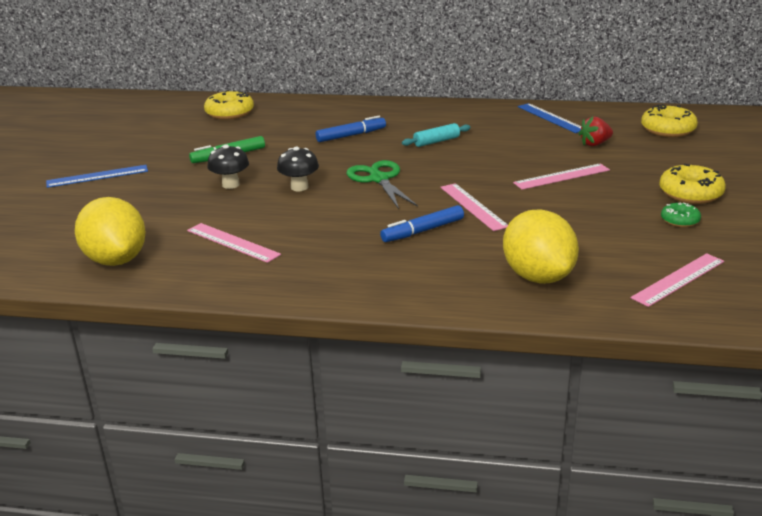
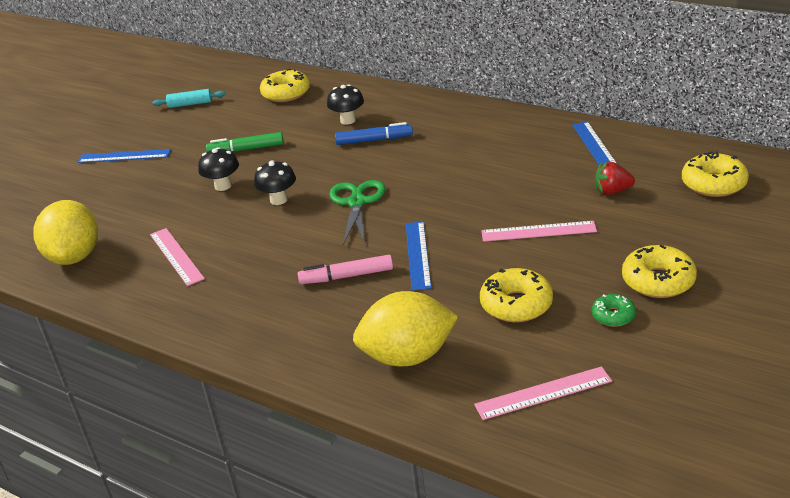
camera: 25 degrees right, 5 degrees up
blue marker [380,205,464,242] -> pink marker [298,255,393,284]
turquoise rolling pin [402,123,471,147] -> turquoise rolling pin moved to [152,89,225,108]
pink ruler [440,183,508,231] -> blue ruler [406,221,432,291]
yellow lemon [503,209,579,284] -> yellow lemon turned 75 degrees clockwise [353,291,458,366]
none -> black mushroom [327,84,364,125]
none -> yellow donut [480,268,553,323]

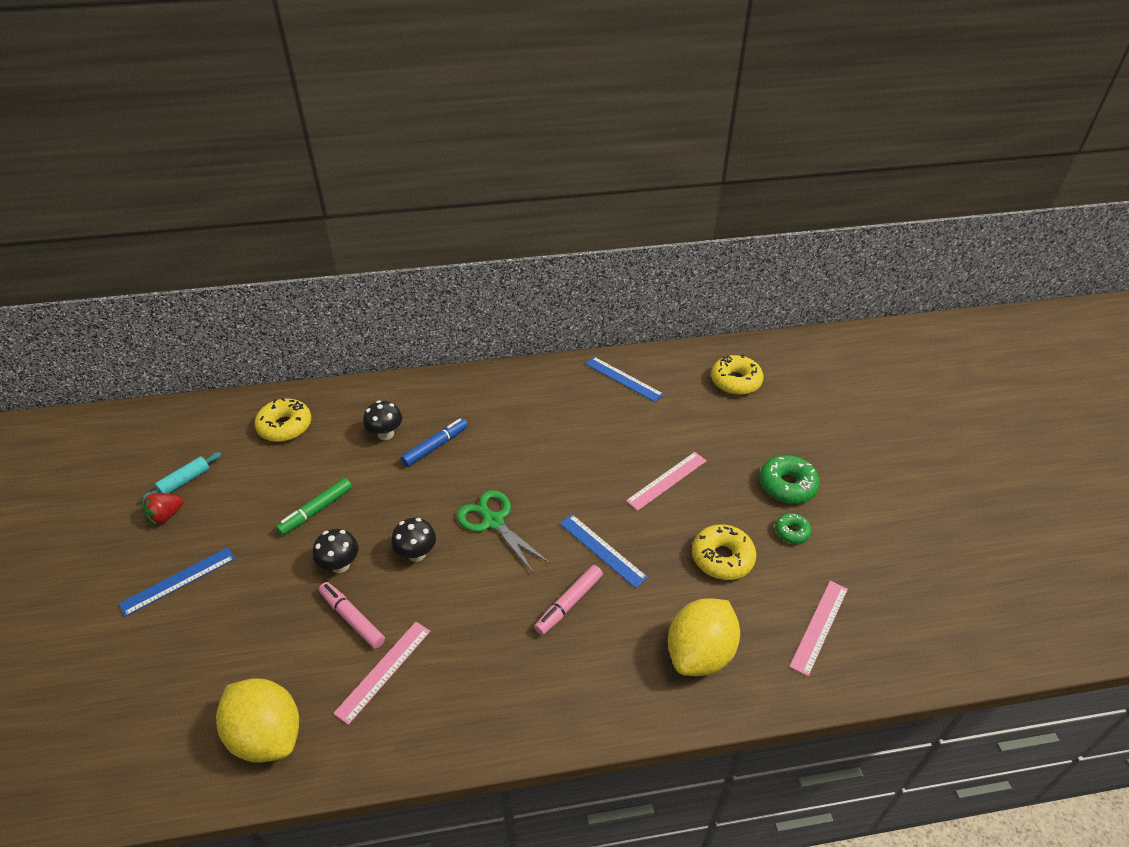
camera: 45 degrees left, 10 degrees up
pink ruler [150,228,205,286] -> pink ruler turned 75 degrees counterclockwise [333,622,430,725]
red strawberry [595,161,635,195] -> red strawberry moved to [142,493,184,526]
yellow donut [622,245,697,298] -> green donut [760,455,820,504]
none -> pink marker [319,582,385,649]

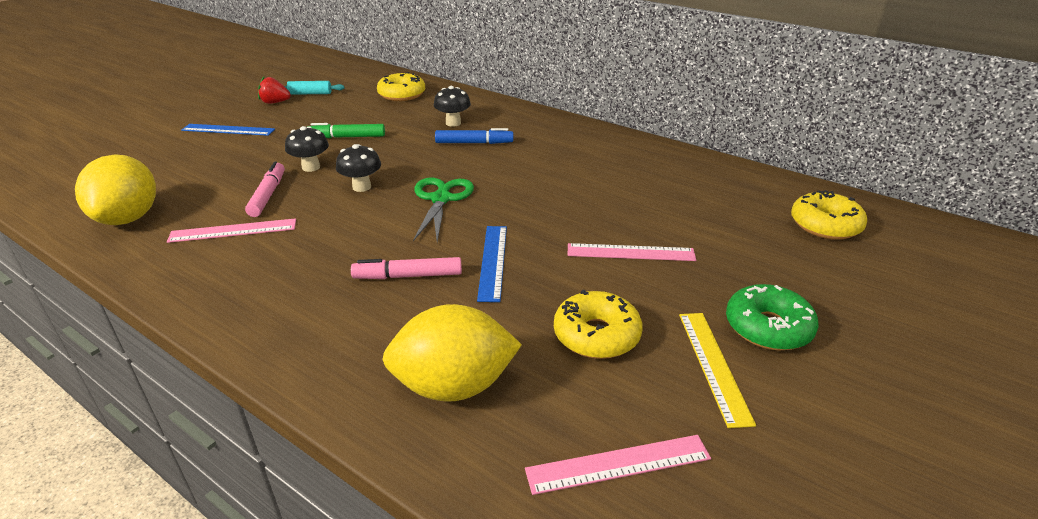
camera: 45 degrees right, 10 degrees down
blue ruler [585,357,664,402] -> none
green donut [775,513,812,544] -> yellow ruler [679,313,756,428]

